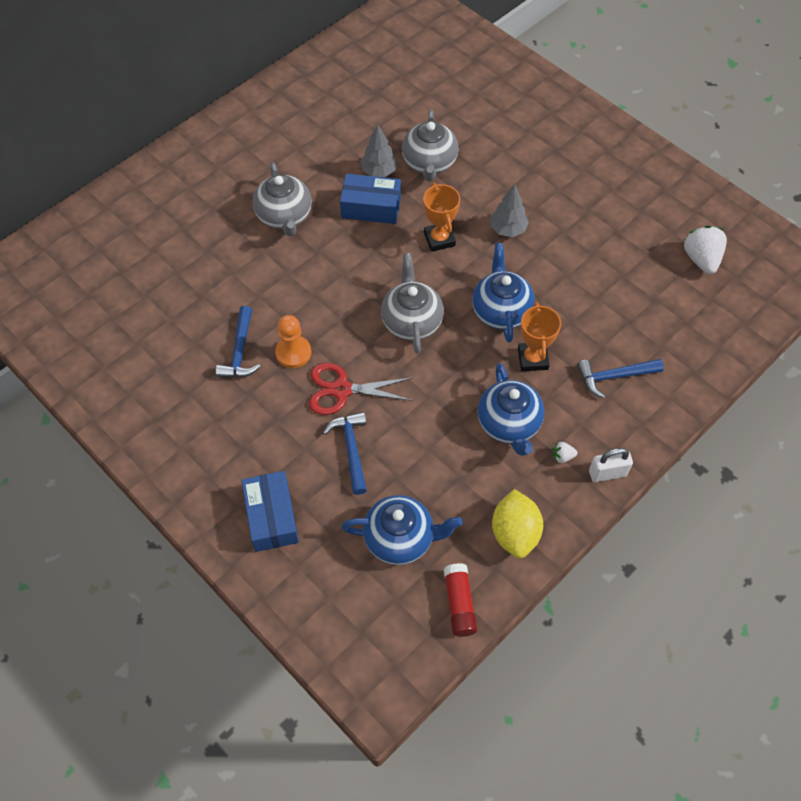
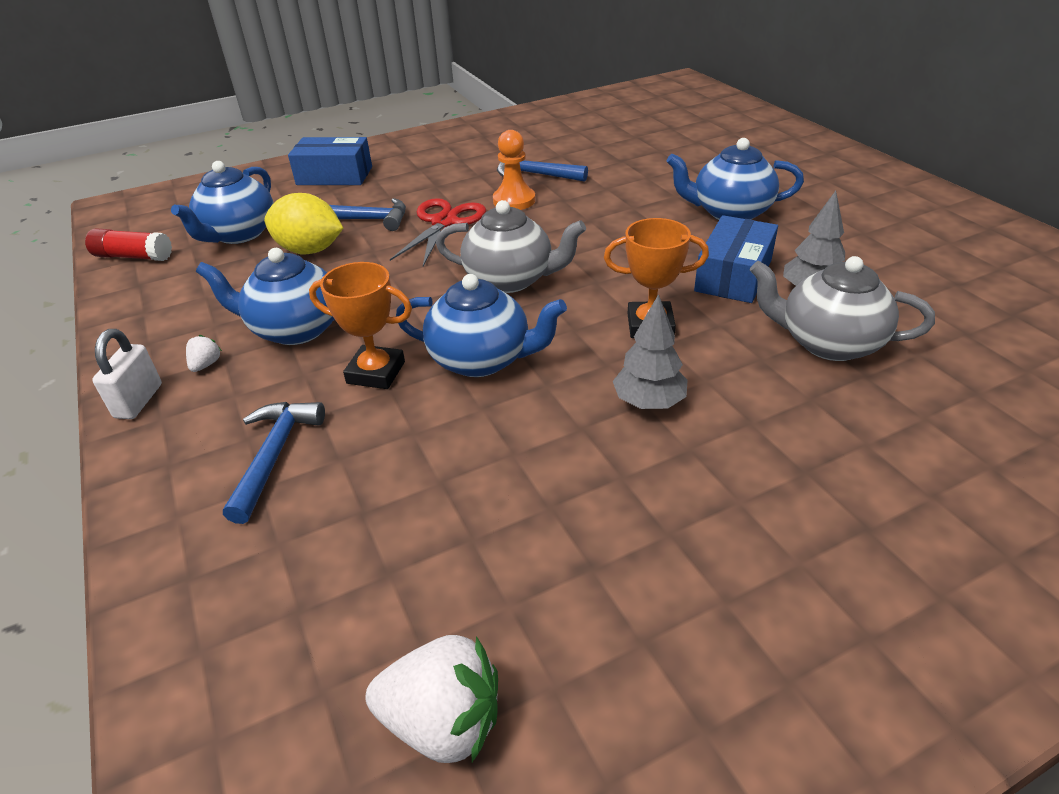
camera: 110 degrees right, 20 degrees down
grey teapot [253,162,312,236] -> blue teapot [667,138,804,220]
yellow lemon [492,489,543,558] -> yellow lemon moved to [264,193,343,255]

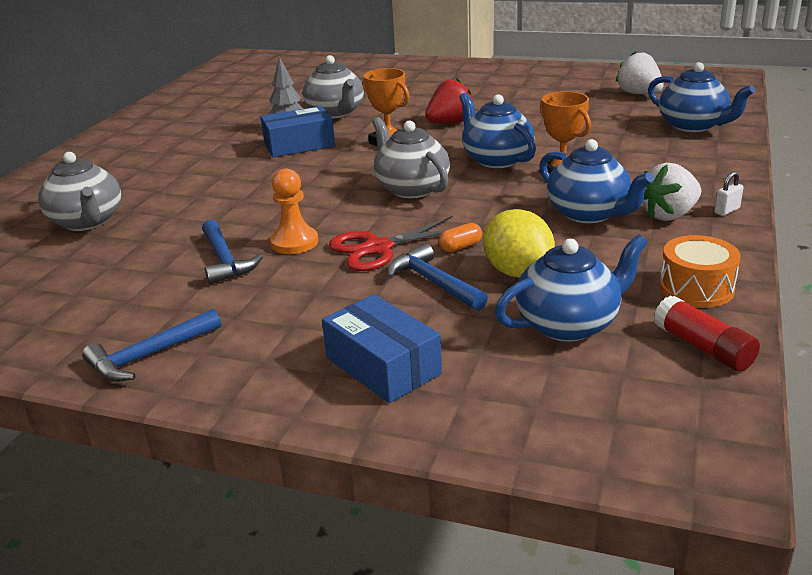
camera: 135 degrees left, 10 degrees down
white padlock [92,329,162,419] -> white padlock [714,171,744,216], size x0.64
white strawberry [186,335,222,372] -> white strawberry [643,163,701,221], size x2.15
blue hammer [223,402,325,524] -> blue hammer moved to [82,309,221,382]
grey tree [613,294,688,409] -> red strawberry [425,78,475,123]
blue teapot [667,138,804,220] -> blue teapot moved to [648,62,755,132]
none -> grey teapot [38,152,121,231]
none -> orange capsule [439,223,482,252]
none -> orange drum [660,235,741,308]

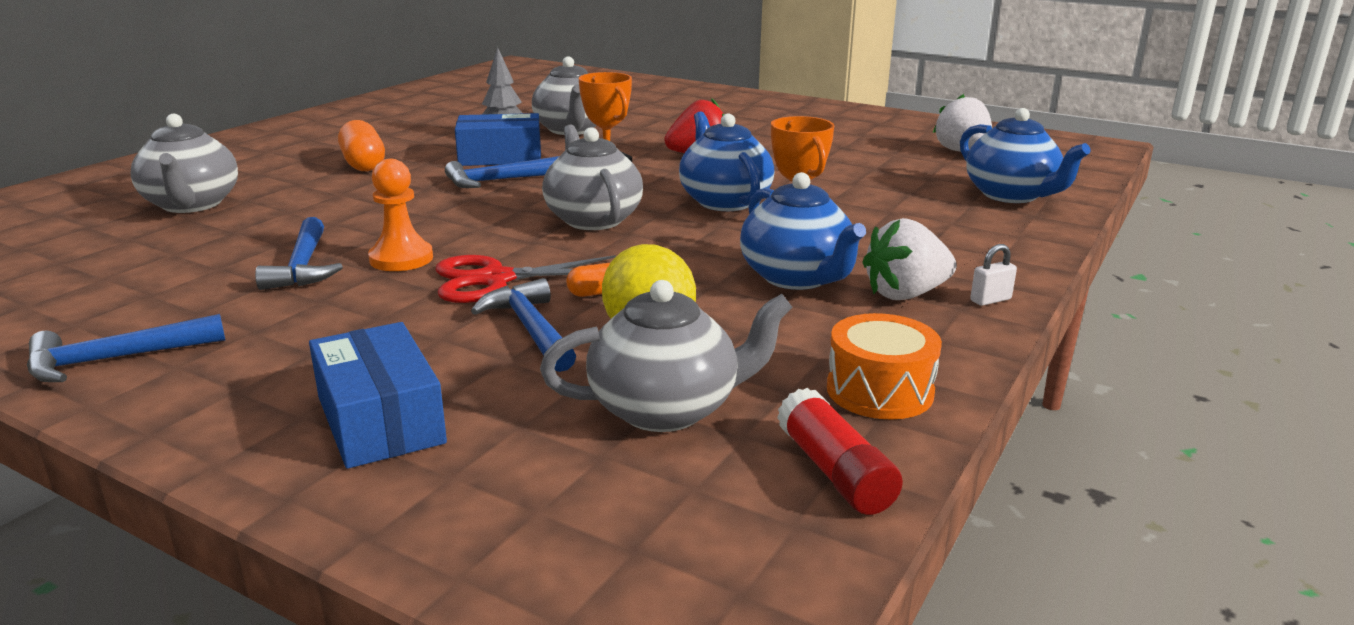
camera: 10 degrees right, 5 degrees down
blue teapot [495,235,648,342] -> grey teapot [540,280,793,432]
none -> orange capsule [338,120,385,171]
none -> blue hammer [445,156,559,188]

